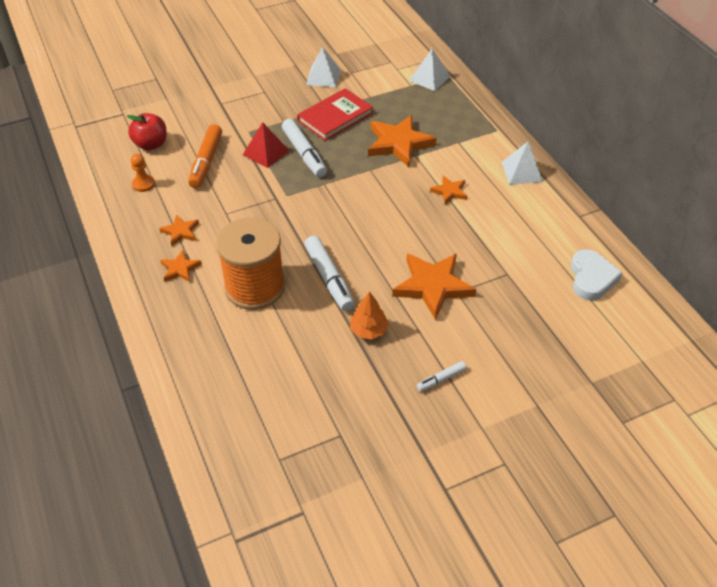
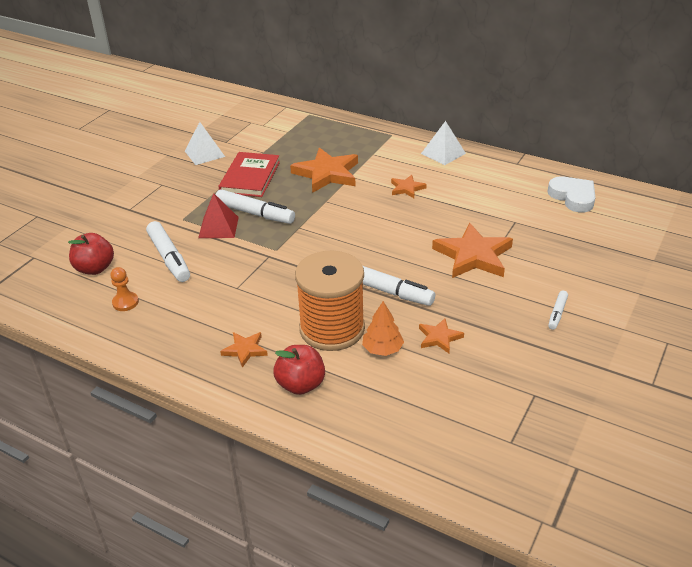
camera: 35 degrees left, 10 degrees down
orange star [159,214,199,246] -> orange star moved to [419,318,464,354]
orange marker [188,124,222,188] -> white marker [146,221,190,282]
orange tree [350,291,389,339] -> orange tree moved to [362,301,404,356]
white pyramid [409,49,450,91] -> none
none -> red apple [273,345,325,395]

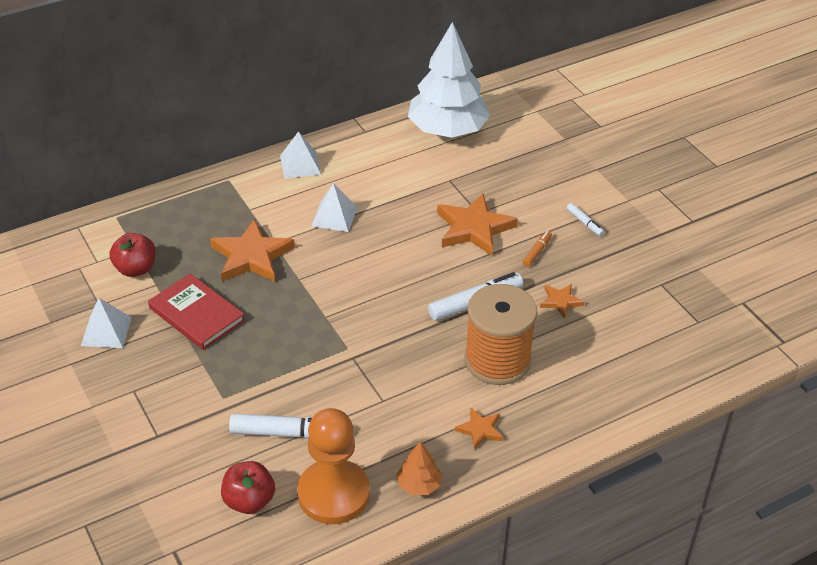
camera: 60 degrees left, 5 degrees up
orange pawn [110,267,139,311] -> orange pawn [297,408,370,524], size x2.38
red pyramid [198,193,239,238] -> none
white marker [215,189,295,224] -> none
red apple [273,345,325,395] -> red apple moved to [110,233,156,277]
orange tree [362,301,404,356] -> orange tree moved to [396,441,442,495]
orange star [391,175,427,198] -> white pyramid [311,183,358,232]
white heart [548,177,596,212] -> white tree [408,22,490,138]
none -> orange marker [523,231,552,267]

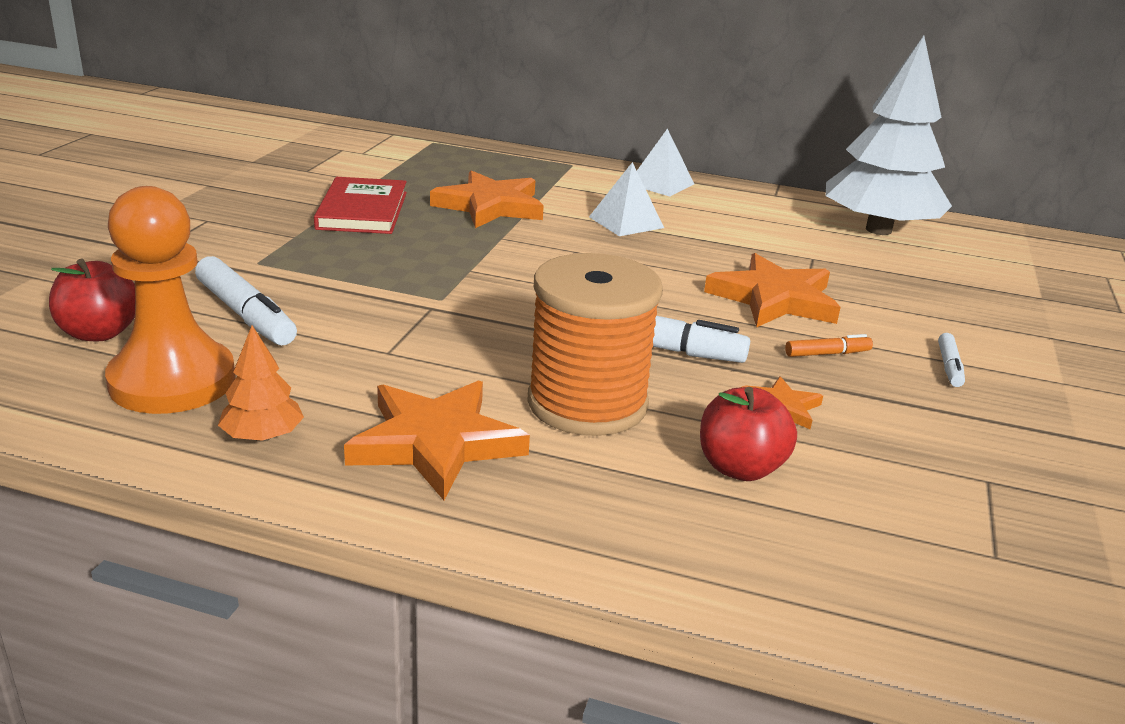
camera: 45 degrees right, 15 degrees down
white pyramid [81,298,132,348] -> none
red apple [110,233,156,277] -> red apple moved to [700,387,797,481]
orange star [455,408,503,450] -> orange star [344,381,530,500], size x1.97

